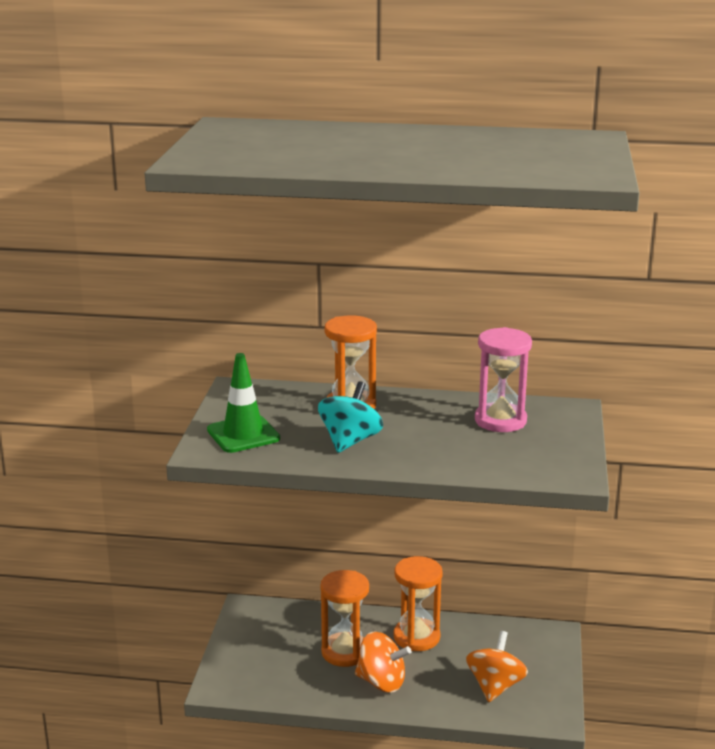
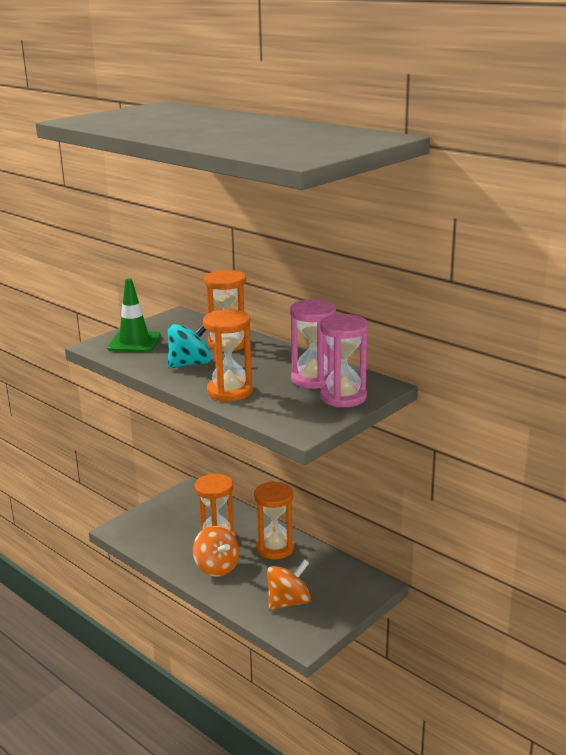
camera: 35 degrees right, 0 degrees up
none -> orange hourglass [203,310,253,401]
none -> pink hourglass [320,314,368,407]

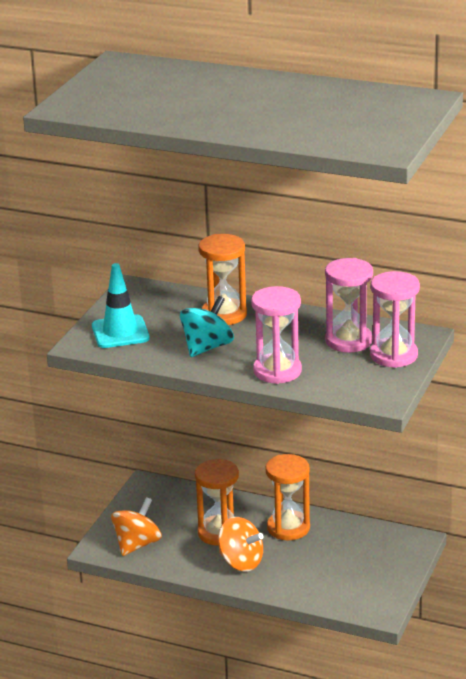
camera: 20 degrees left, 5 degrees up
green traffic cone [107,278,161,352] -> turquoise traffic cone [92,263,150,348]
orange hourglass [203,310,253,401] -> pink hourglass [251,286,302,384]
orange spinning top [267,559,311,610] -> orange spinning top moved to [111,497,162,556]

